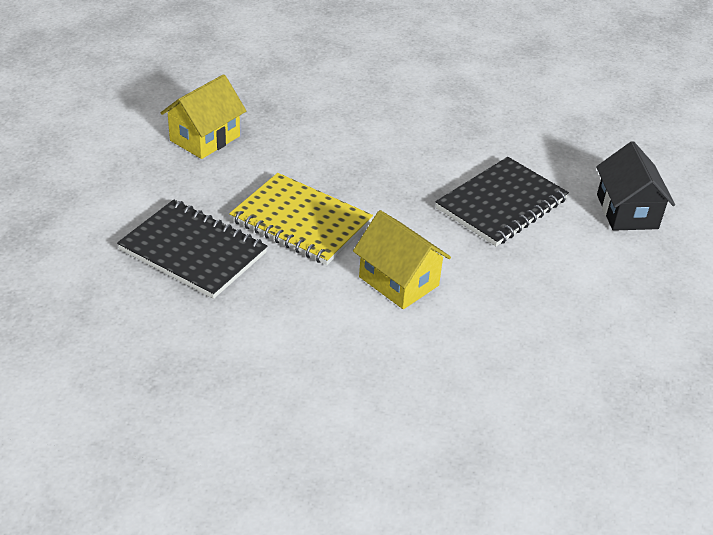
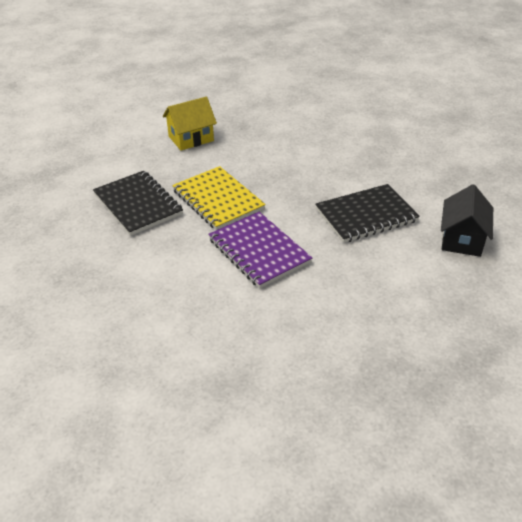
camera: 25 degrees right, 0 degrees up
yellow house [353,210,451,309] -> purple notebook [208,212,312,288]

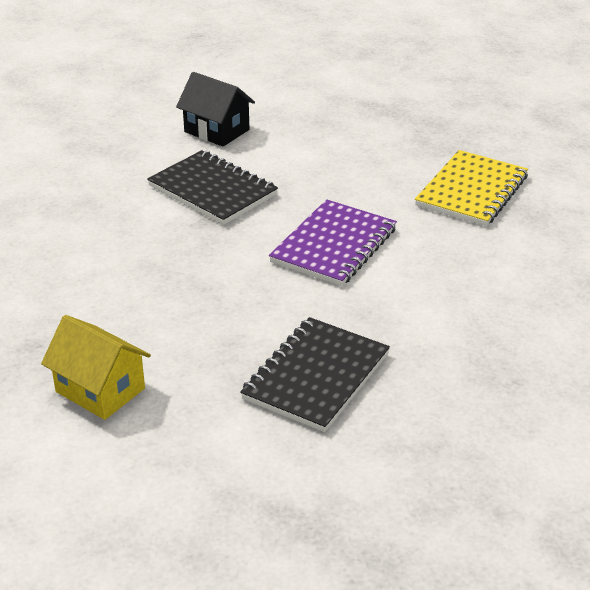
camera: 115 degrees left, 5 degrees down
yellow notebook [172,166,266,230] -> yellow notebook moved to [415,150,528,226]
black house [441,184,493,257] -> black house turned 45 degrees clockwise [176,72,255,147]

